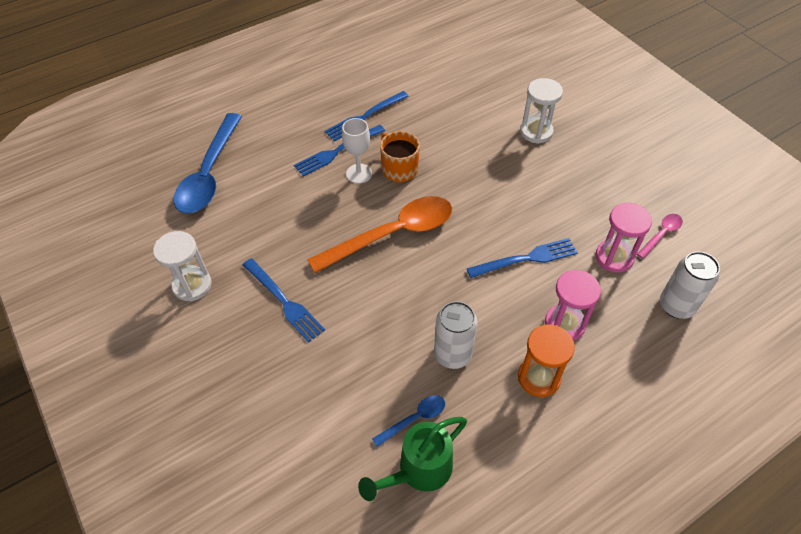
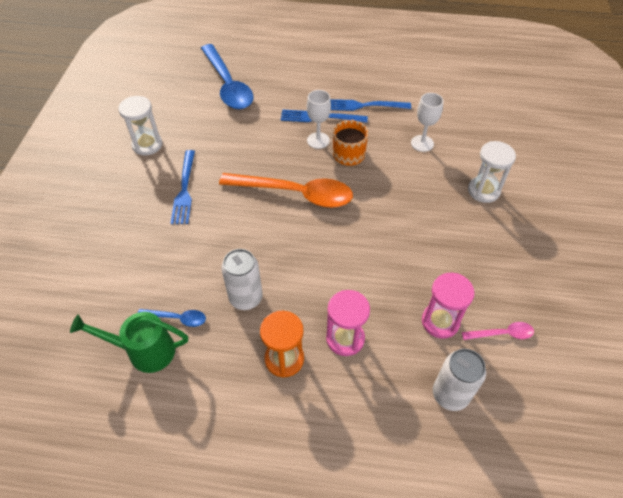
camera: 40 degrees right, 0 degrees up
blue spoon [174,113,242,214] -> blue spoon turned 75 degrees counterclockwise [201,44,253,109]
blue fork [467,238,578,278] -> none
none -> white goblet [411,93,443,152]

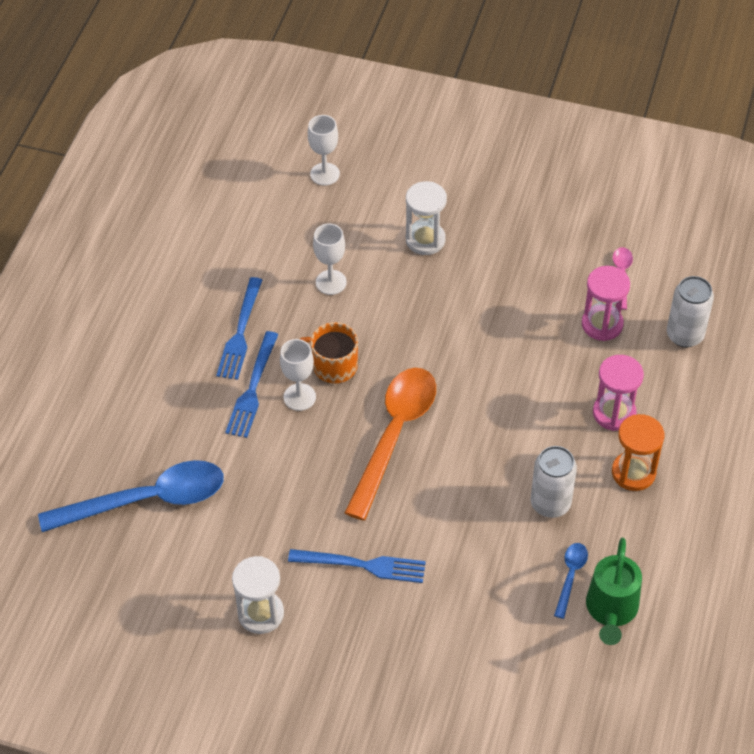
camera: 80 degrees left, 0 degrees up
none -> white goblet [308,115,340,186]

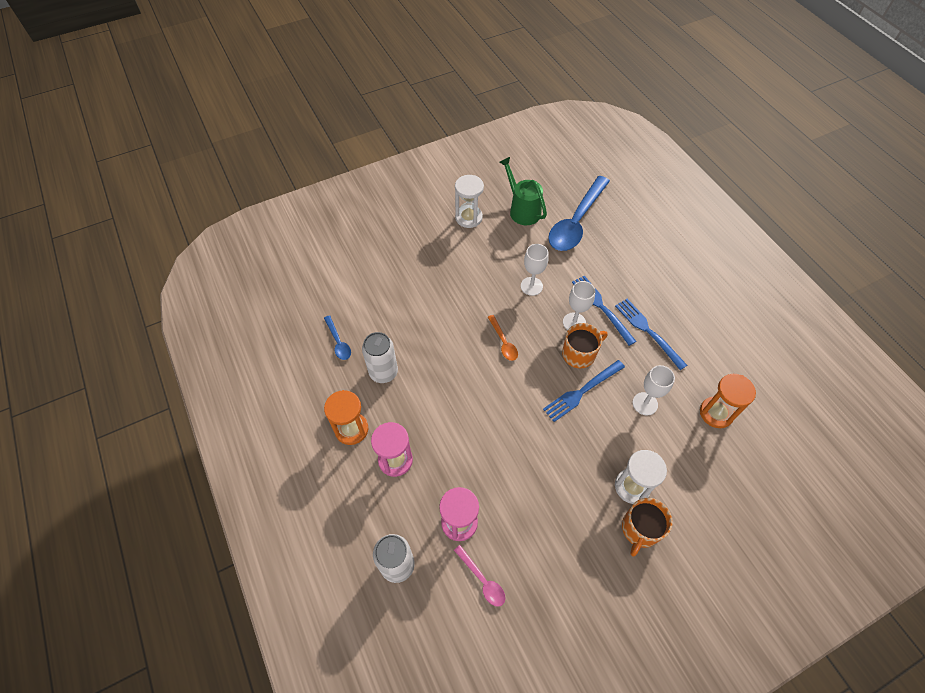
camera: 135 degrees right, 5 degrees up
blue fork [288,549,426,583] -> blue fork moved to [543,360,625,422]
white goblet [308,115,340,186] -> white goblet moved to [521,244,548,296]
orange spoon [344,368,436,521] -> orange spoon [488,315,518,361], size x0.44
green watering can [586,538,642,645] -> green watering can moved to [499,157,547,225]
none -> orange mug [622,498,672,557]
none -> orange hourglass [700,374,756,428]

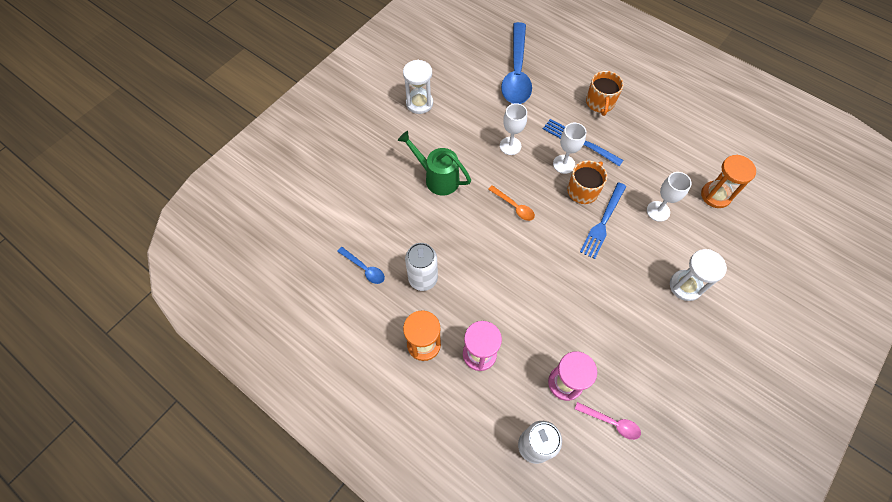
camera: 25 degrees left, 5 degrees up
green watering can [499,157,547,225] -> green watering can moved to [398,131,471,195]
blue fork [615,299,687,370] -> none
orange mug [622,498,672,557] -> orange mug moved to [586,71,623,116]

